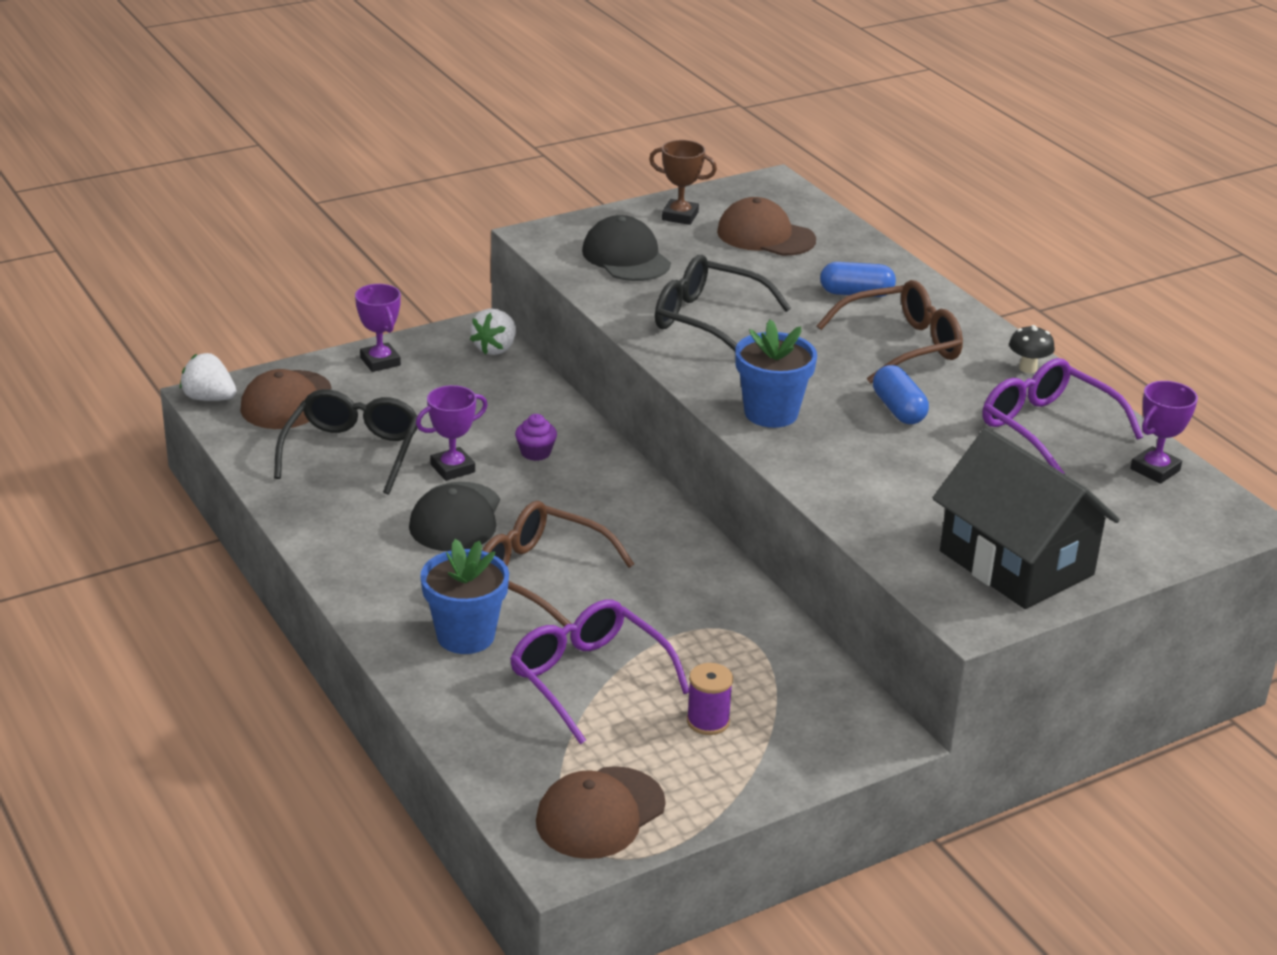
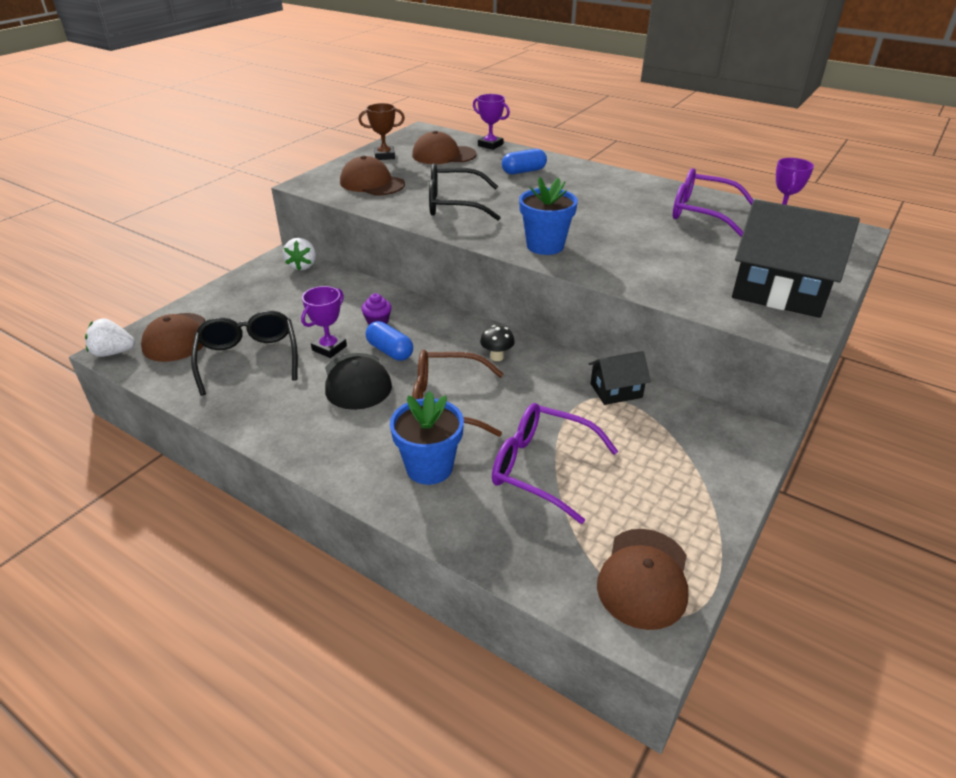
camera: 25 degrees left, 5 degrees up
purple trophy [355,284,401,372] -> purple trophy moved to [473,94,510,150]
black cap [582,215,671,281] -> brown cap [340,156,405,195]
purple spool [687,663,733,735] -> none
brown glasses [817,280,963,384] -> none
blue capsule [873,365,929,424] -> blue capsule moved to [365,321,413,361]
black mushroom [1009,325,1055,373] -> black mushroom moved to [480,325,515,361]
none -> black house [589,351,651,405]

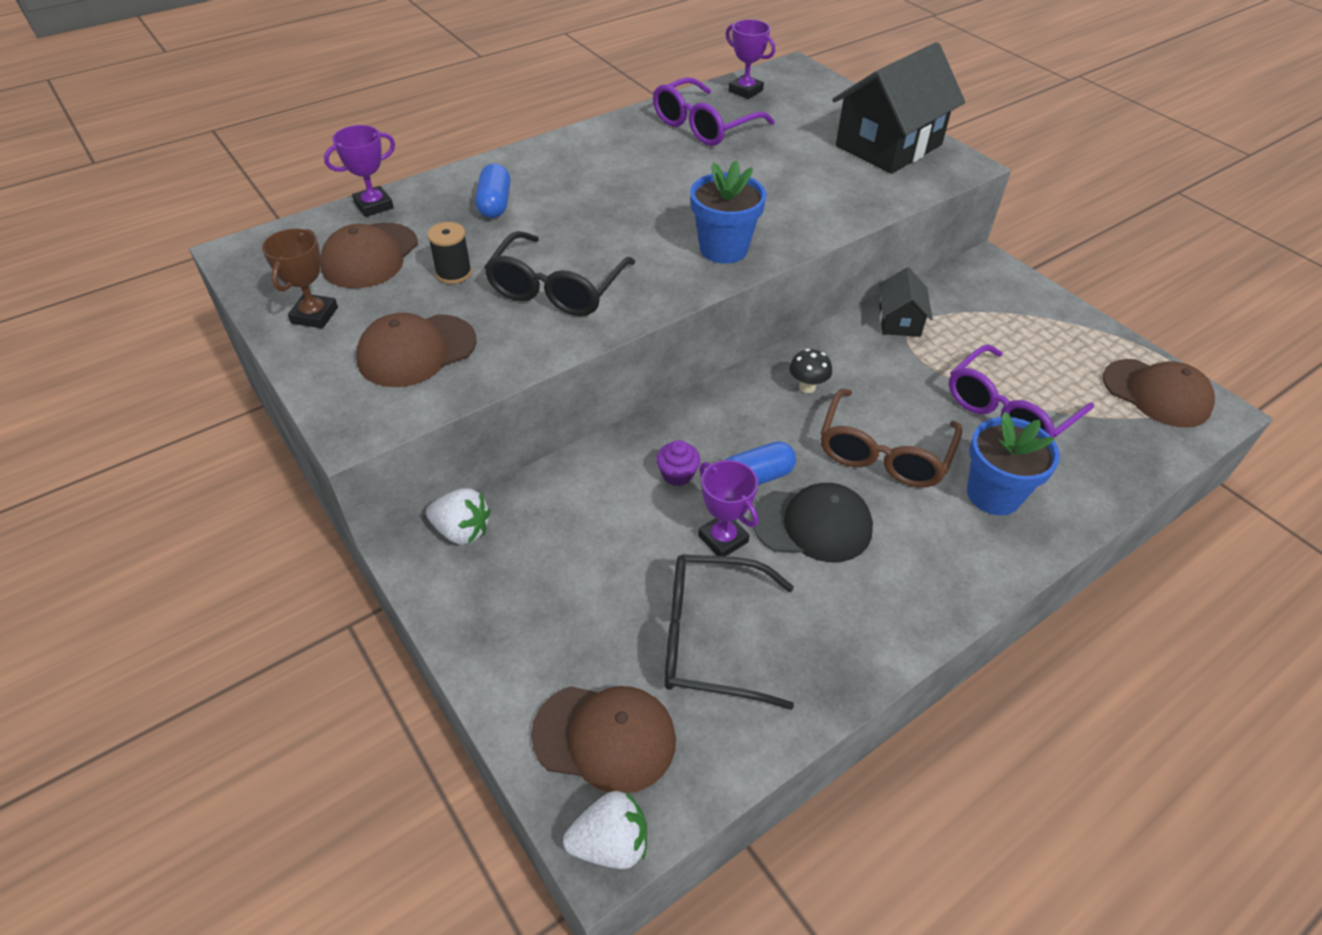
camera: 70 degrees left, 10 degrees up
white strawberry [85,318,135,357] -> white strawberry turned 120 degrees counterclockwise [563,791,647,869]
none -> black spool [427,222,472,284]

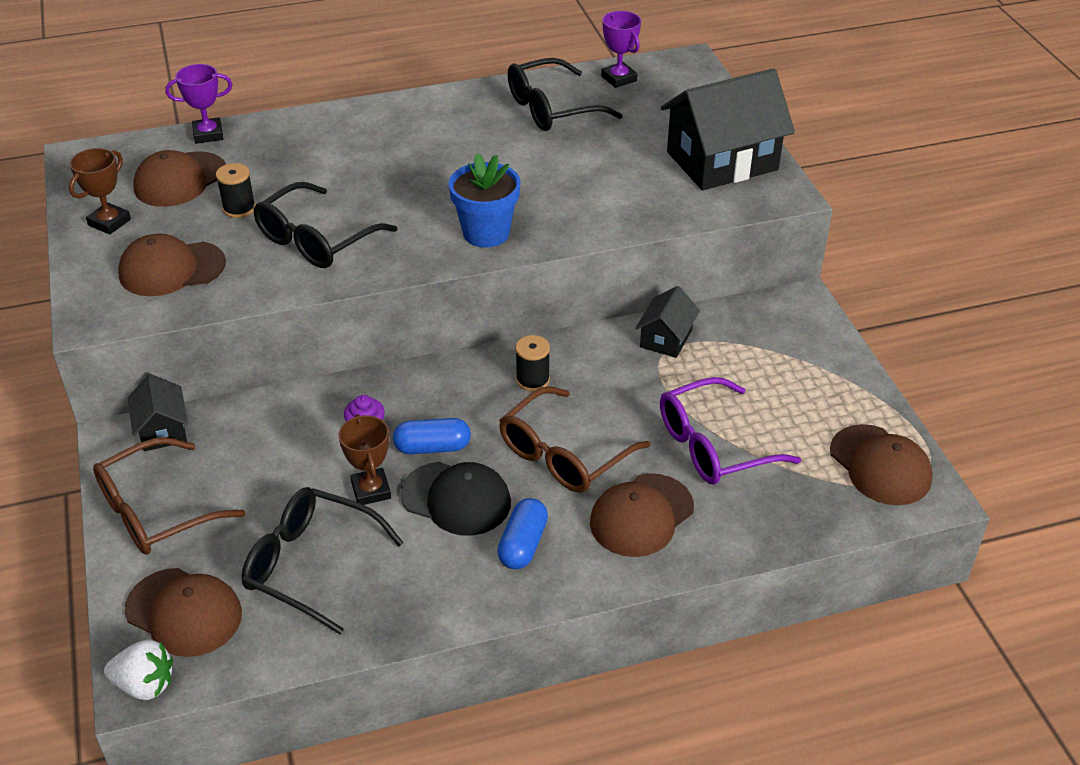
camera: 20 degrees right, 5 degrees down
white strawberry [426,488,490,545] -> black house [128,374,188,451]
blue capsule [475,164,510,218] -> blue capsule moved to [497,498,548,569]
purple glasses [653,77,775,146] -> black glasses [508,58,623,131]
purple trophy [698,460,758,556] -> brown trophy [338,414,391,505]
black mushroom [789,349,832,393] -> black spool [515,335,550,391]
blue flower pot [967,412,1060,515] -> brown cap [590,473,694,557]
none -> brown glasses [93,437,245,555]

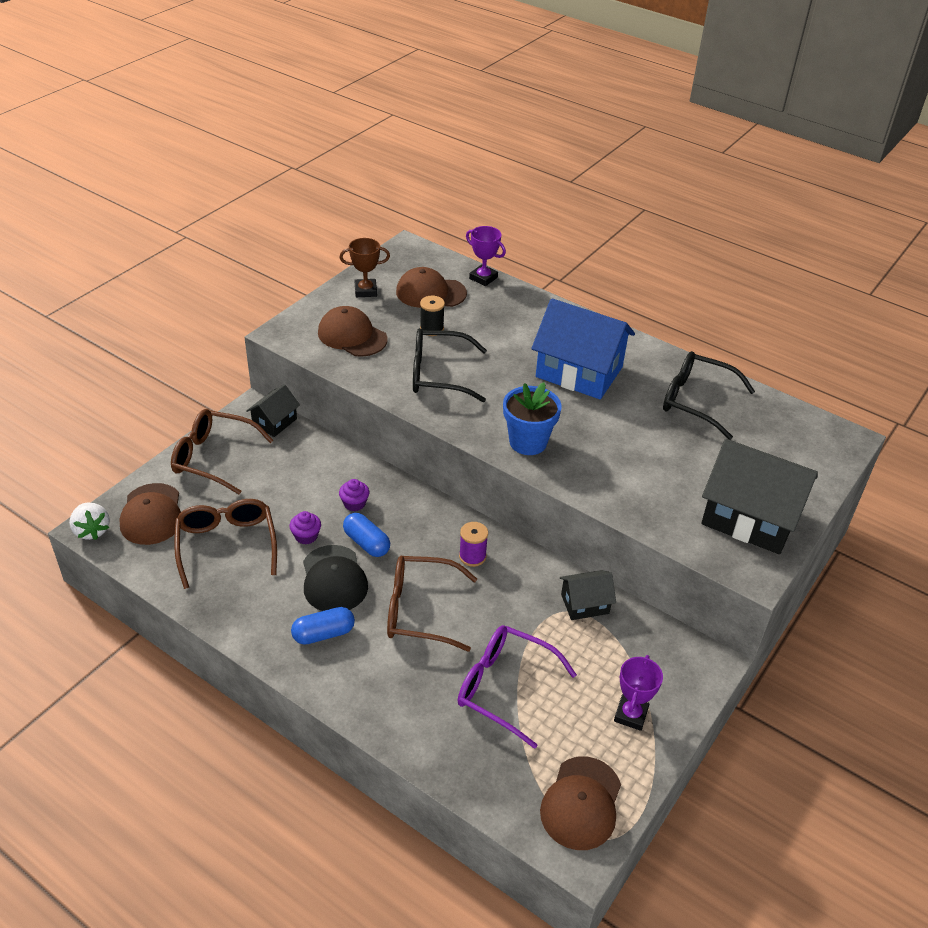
camera: 50 degrees right, 0 degrees up
black glasses [242,487,404,634] -> brown glasses [174,499,277,589]
brown trophy [338,414,391,505] -> purple cupcake [290,511,321,545]
black spool [515,335,550,391] -> purple spool [459,522,488,567]
brown cap [590,473,694,557] -> none
purple trophy [601,11,641,88] -> purple trophy moved to [614,655,663,731]
none -> blue house [531,298,635,399]

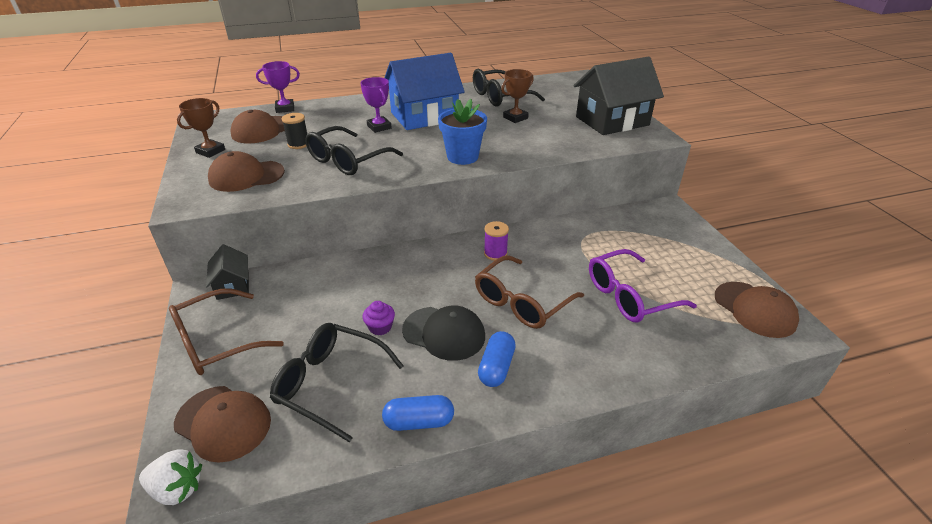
camera: 50 degrees left, 5 degrees down
brown glasses [174,499,277,589] -> black glasses [270,323,404,442]
purple cupcake [339,479,369,511] -> none
blue capsule [343,513,390,557] -> blue capsule moved to [382,395,454,431]
black house [560,570,616,620] -> none
purple trophy [614,655,663,731] -> purple trophy moved to [360,77,392,133]
none -> brown trophy [501,69,534,123]

